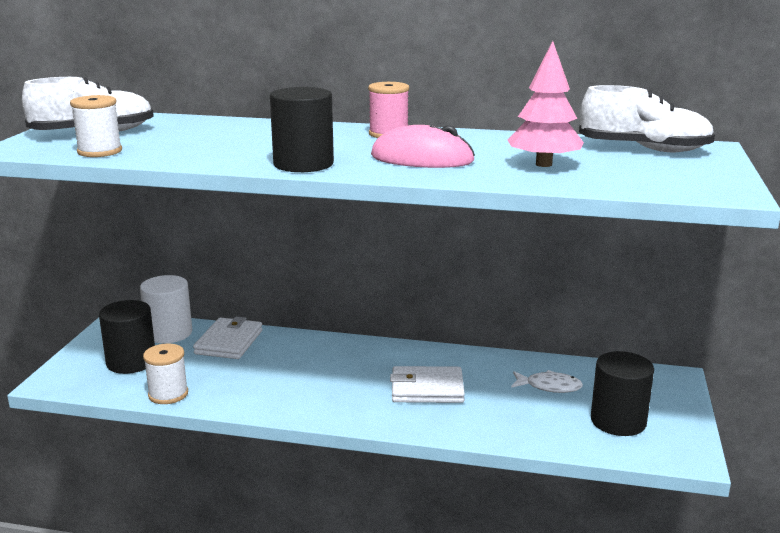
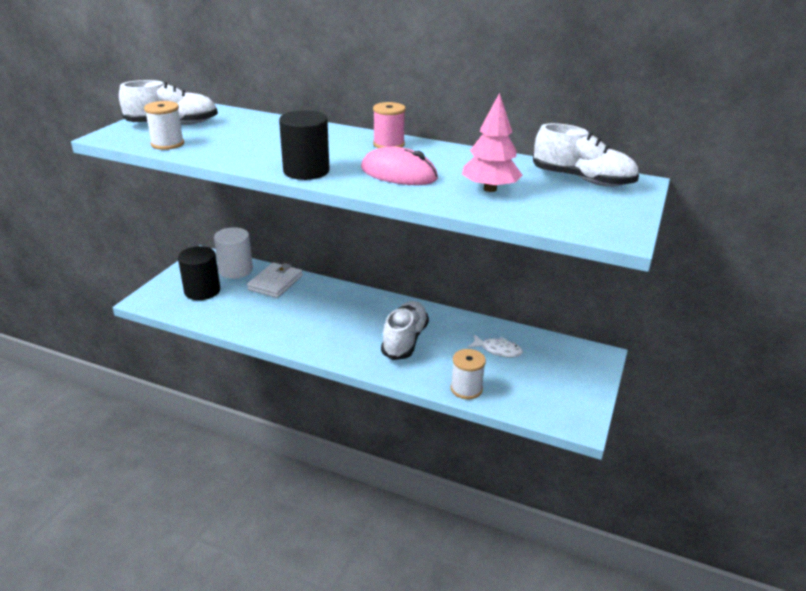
camera: 10 degrees right, 10 degrees up
white spool [143,343,188,404] -> white spool moved to [451,349,486,399]
white wallet [390,366,465,403] -> white shoe [381,301,429,360]
black cylinder [591,351,654,436] -> none

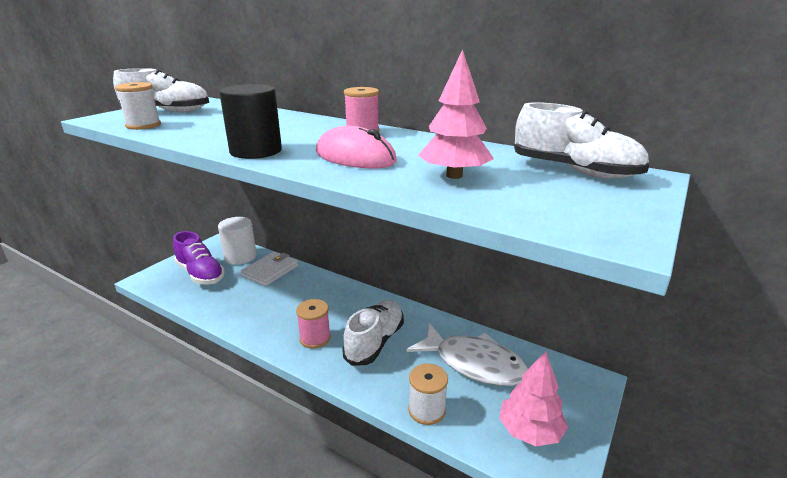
camera: 10 degrees right, 5 degrees down
black cylinder [178,246,220,300] -> purple shoe [173,231,225,284]
white fish [467,334,523,358] -> white fish [407,323,528,386], size x1.96
none -> pink spool [296,299,331,349]
none -> pink tree [499,351,568,446]

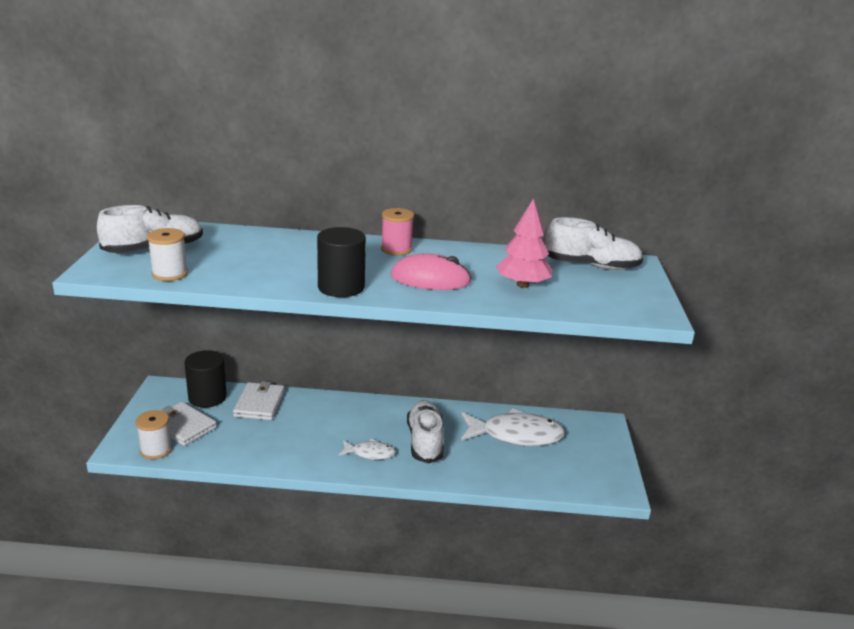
camera: 30 degrees left, 0 degrees up
purple shoe [173,231,225,284] -> white wallet [160,402,217,446]
white cylinder [218,217,257,264] -> black cylinder [184,350,227,408]
pink spool [296,299,331,349] -> white fish [339,439,396,460]
white spool [408,363,448,425] -> white spool moved to [136,410,172,459]
pink tree [499,351,568,446] -> none

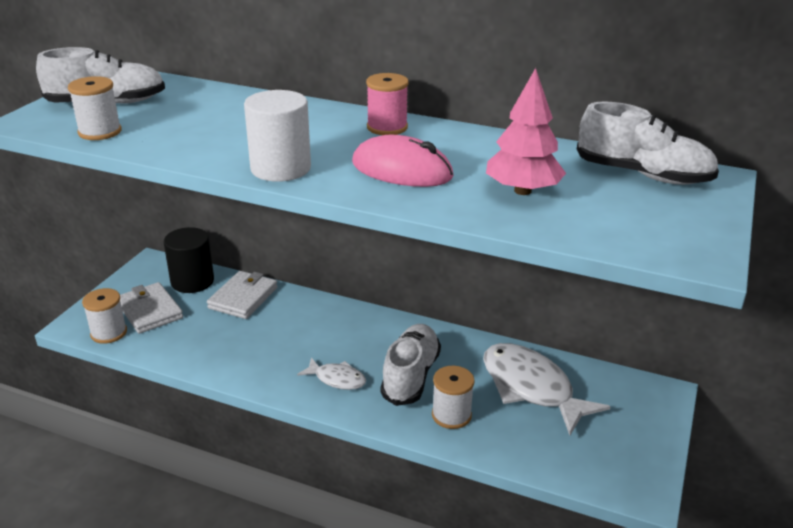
camera: 20 degrees right, 5 degrees up
black cylinder [317,227,366,297] -> white cylinder [244,90,311,182]
white fish [461,408,565,446] -> white fish turned 150 degrees counterclockwise [483,343,611,435]
none -> white spool [432,366,475,429]

